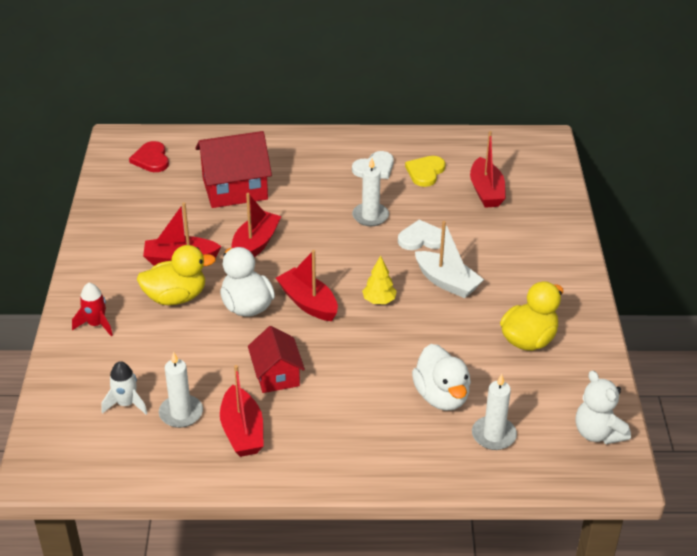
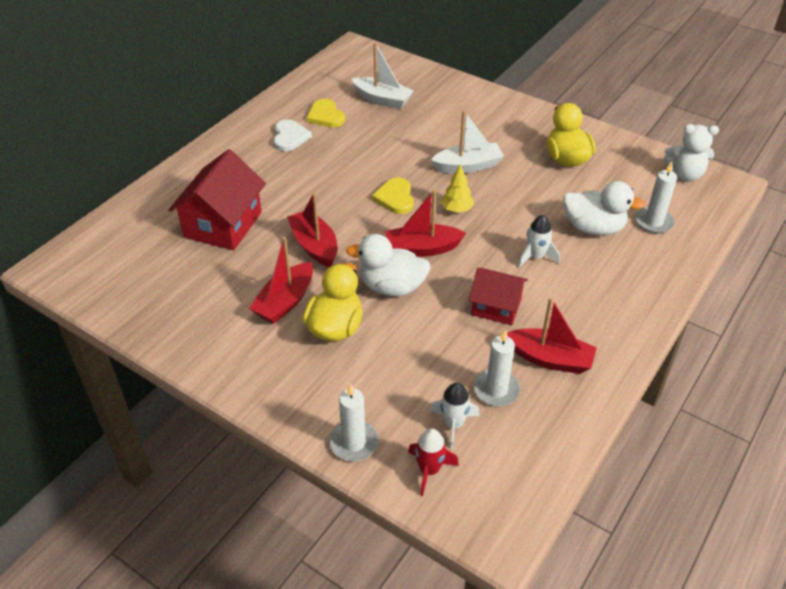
camera: 55 degrees left, 5 degrees up
red rocket [72,283,113,336] -> red rocket moved to [408,429,459,496]
red heart [129,141,169,172] -> none
white candle [352,158,389,226] -> white candle moved to [329,383,379,461]
white heart [398,220,445,250] -> none
red boat [470,131,506,208] -> white boat [352,42,414,109]
none -> yellow heart [372,177,414,214]
none -> white rocket [518,215,560,267]

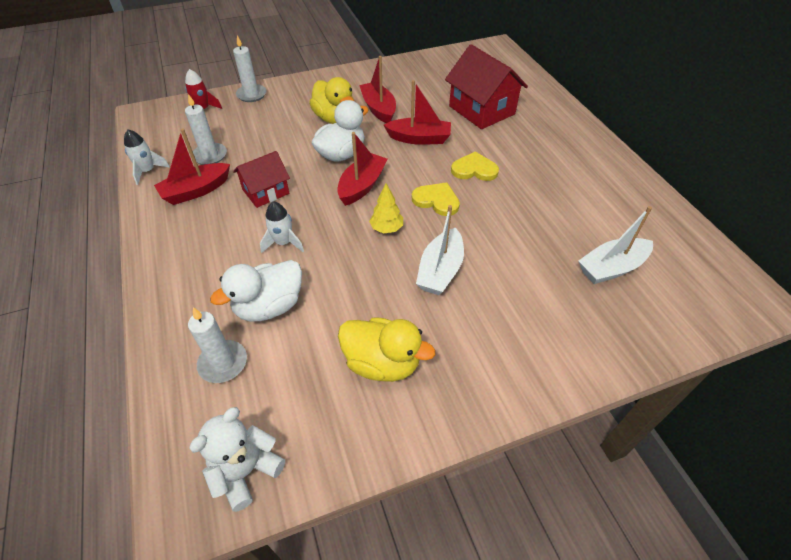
camera: 125 degrees right, 5 degrees up
white heart [273,119,312,151] -> none
yellow heart [306,99,345,127] -> yellow heart moved to [451,151,499,181]
white rocket [429,383,480,449] -> white rocket moved to [124,129,170,185]

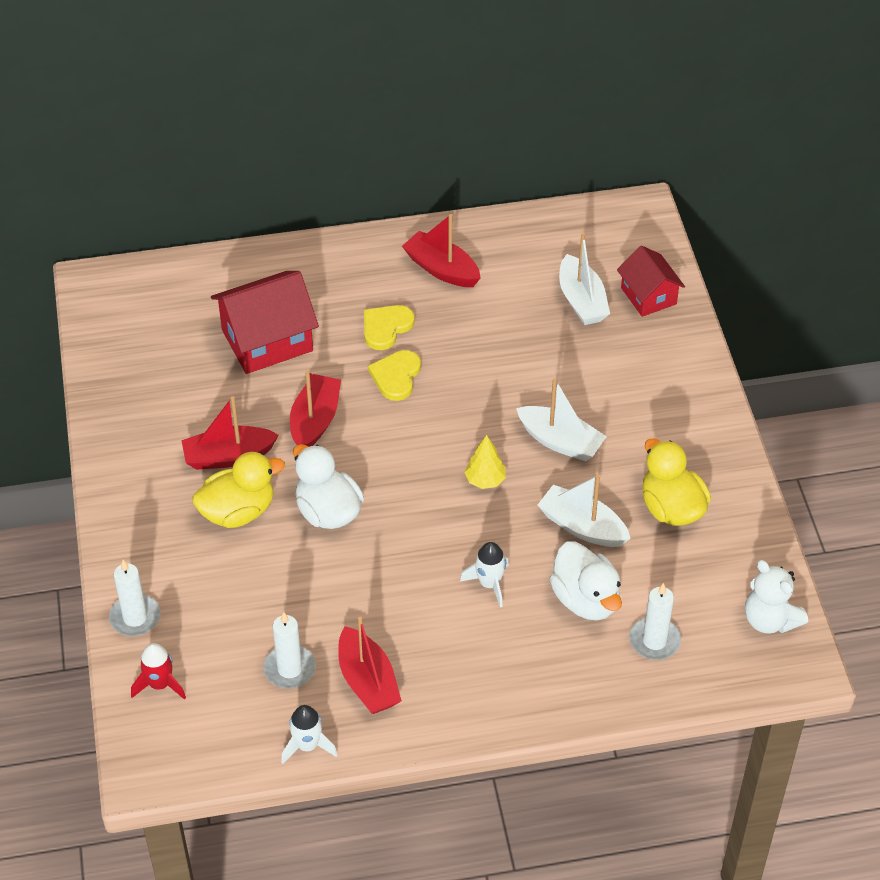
camera: 80 degrees left, 0 degrees up
red house [233,151,290,208] -> red house moved to [617,245,685,317]
red boat [337,132,387,206] -> red boat moved to [402,214,481,287]
yellow duck [338,317,435,382] -> yellow duck turned 60 degrees counterclockwise [642,438,711,526]
yellow heart [412,182,460,216] -> yellow heart moved to [364,305,415,350]
none -> white boat [537,474,631,547]

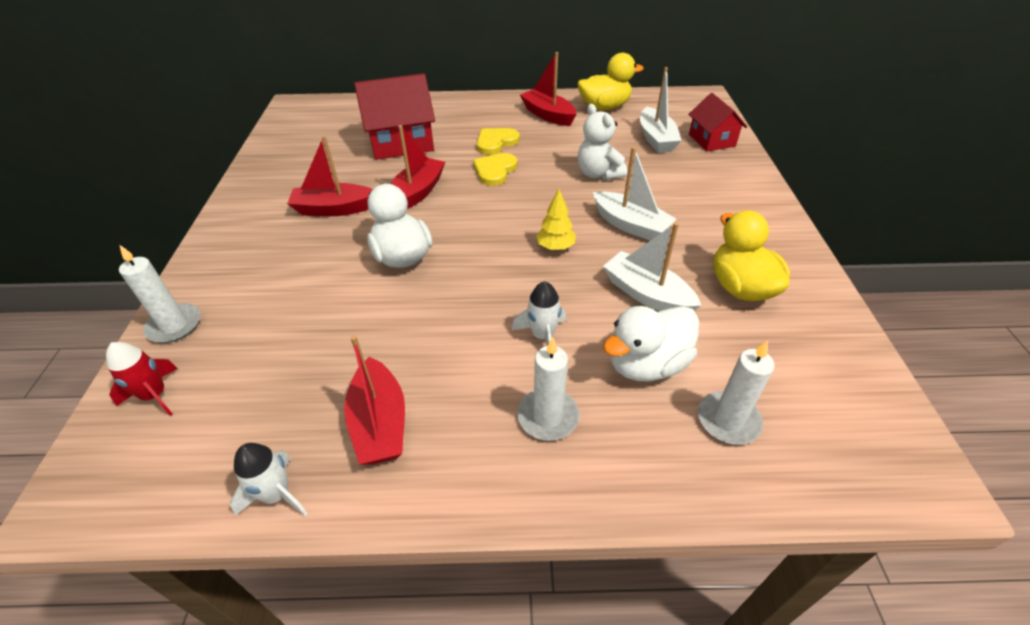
camera: 10 degrees right, 5 degrees down
yellow duck [192,452,285,528] -> yellow duck moved to [577,53,644,110]
white candle [264,612,316,688] -> white candle moved to [517,337,579,441]
white duck [550,541,622,620] -> white duck turned 75 degrees clockwise [603,306,699,381]
white teddy bear [745,560,808,634] -> white teddy bear moved to [577,104,627,180]

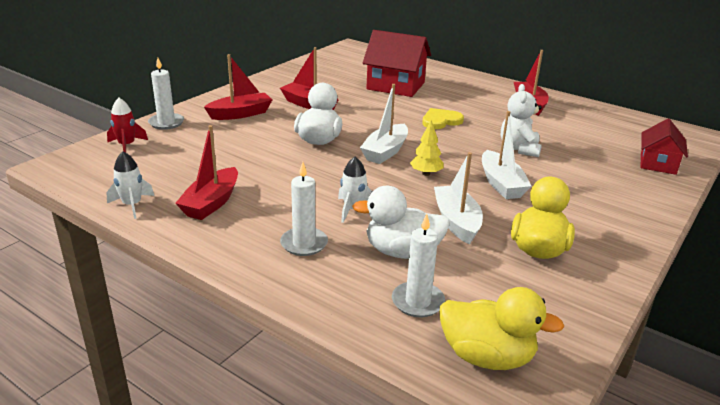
camera: 35 degrees right, 15 degrees down
red boat [391,125,445,209] -> red boat moved to [204,54,272,120]
yellow heart [477,128,520,155] -> none
yellow duck [577,53,644,110] -> yellow duck moved to [440,287,564,370]
white boat [640,67,682,153] -> white boat moved to [360,84,408,164]

